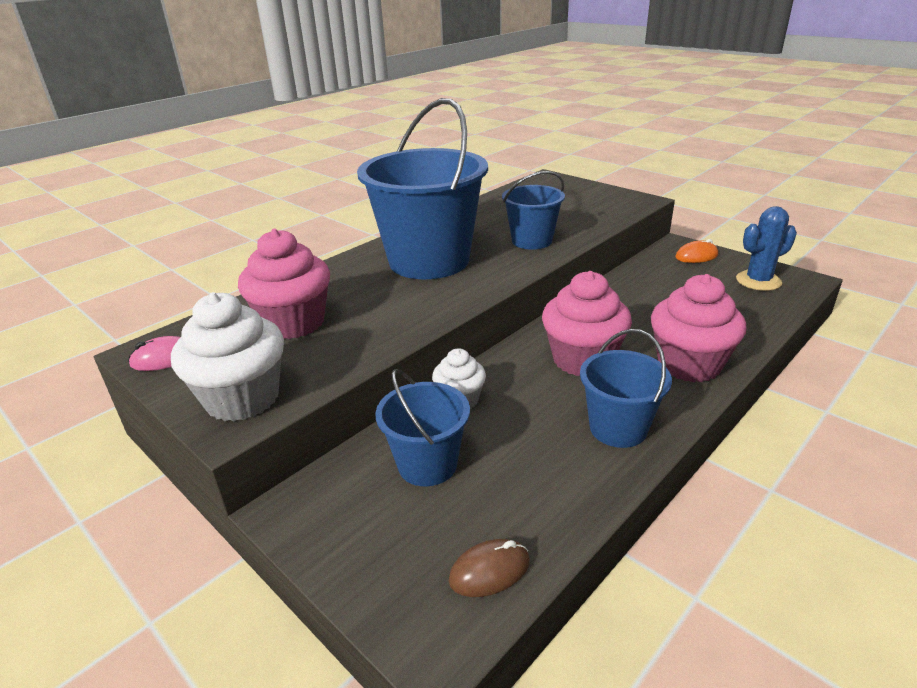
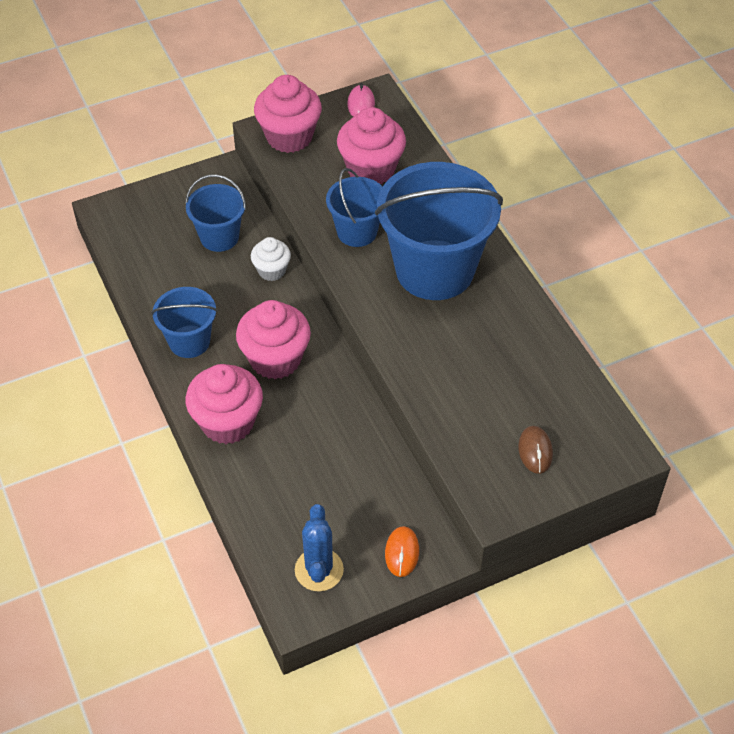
camera: 110 degrees right, 20 degrees up
white cupcake [171,292,284,421] -> pink cupcake [254,75,322,153]
brown mouse [449,539,530,597] -> brown mouse moved to [518,426,553,474]
blue bucket [502,171,565,250] -> blue bucket moved to [326,168,383,247]

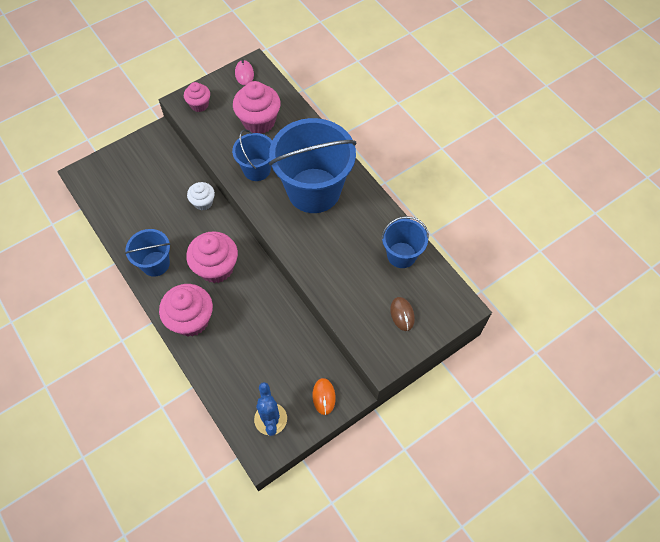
camera: 10 degrees left, 10 degrees up
blue bucket [185,174,246,252] -> blue bucket moved to [381,216,429,268]
pink cupcake [254,75,322,153] -> pink cupcake [184,82,210,112], size x0.57

